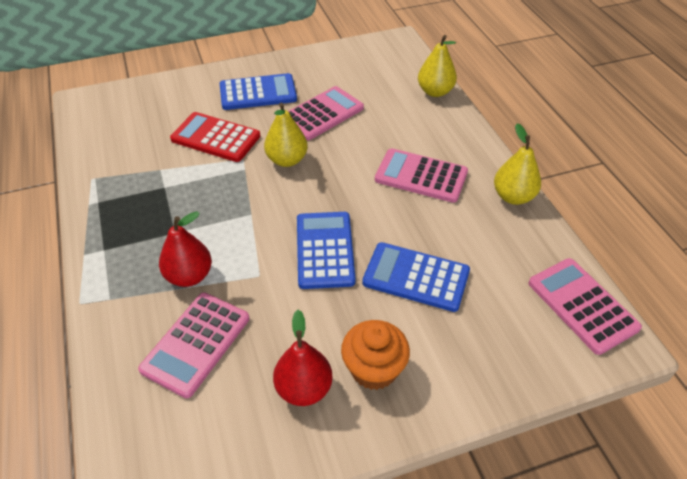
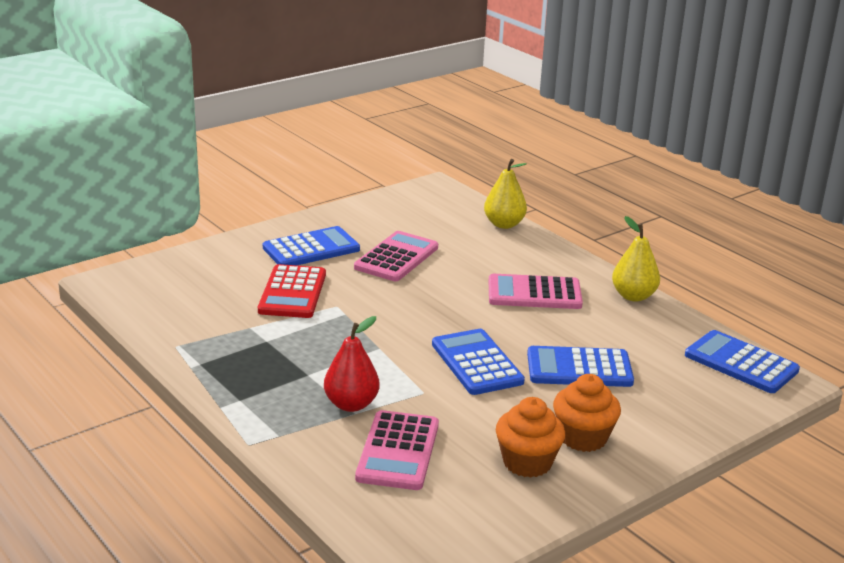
camera: 20 degrees left, 20 degrees down
red calculator [170,112,260,162] -> red calculator turned 90 degrees counterclockwise [258,264,326,318]
yellow pear [264,102,308,167] -> none
red pear [273,310,333,406] -> orange cupcake [496,397,566,478]
pink calculator [528,258,642,355] -> blue calculator [685,330,800,393]

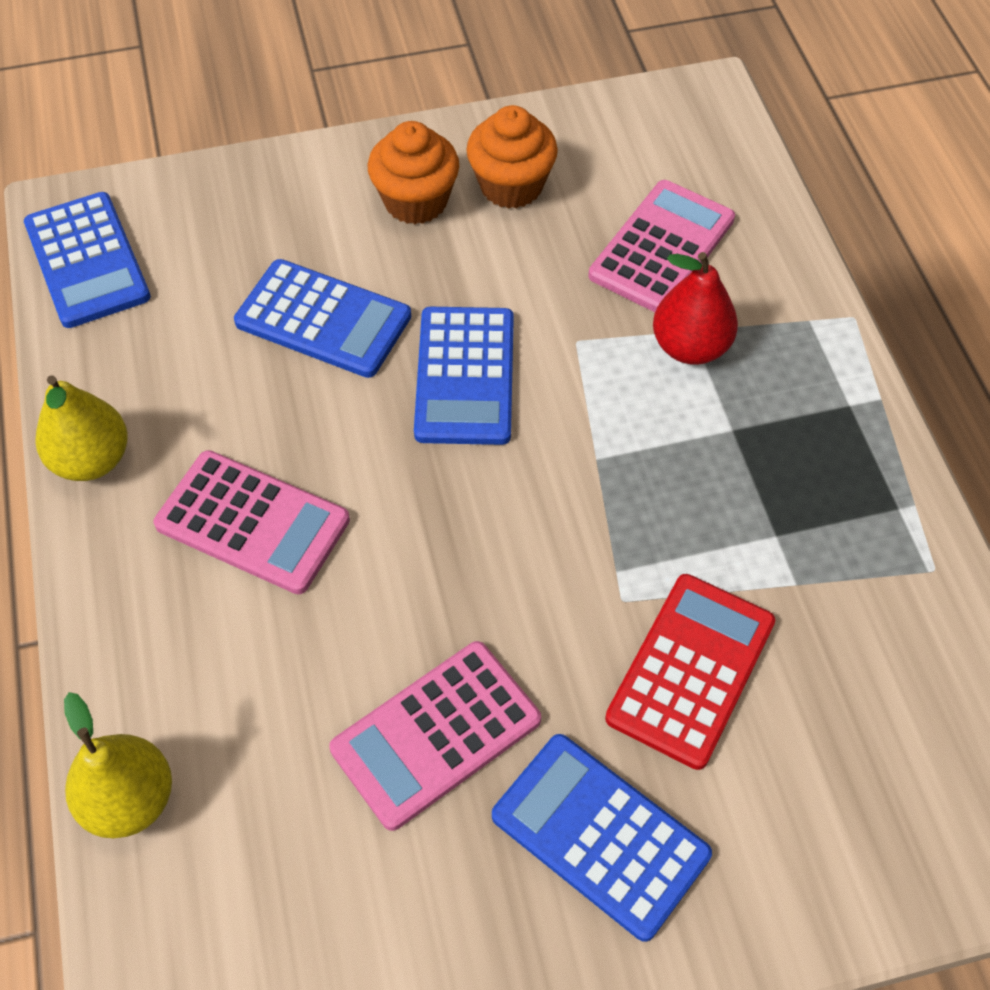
camera: 155 degrees left, 30 degrees up
blue calculator [263,226,360,265] -> blue calculator turned 45 degrees clockwise [492,734,712,942]

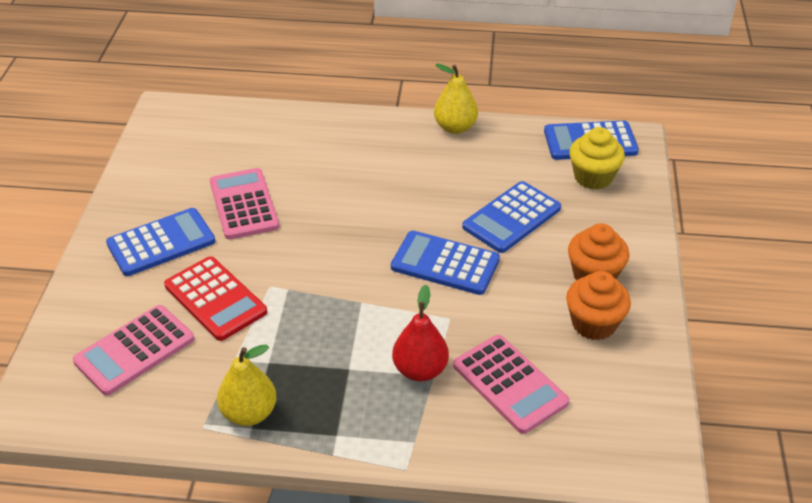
camera: 110 degrees right, 15 degrees down
yellow pear [64,692,172,838] -> yellow pear moved to [217,344,277,426]
pink calculator [154,450,350,594] -> pink calculator moved to [73,305,194,396]
none -> yellow cupcake [569,127,625,190]

